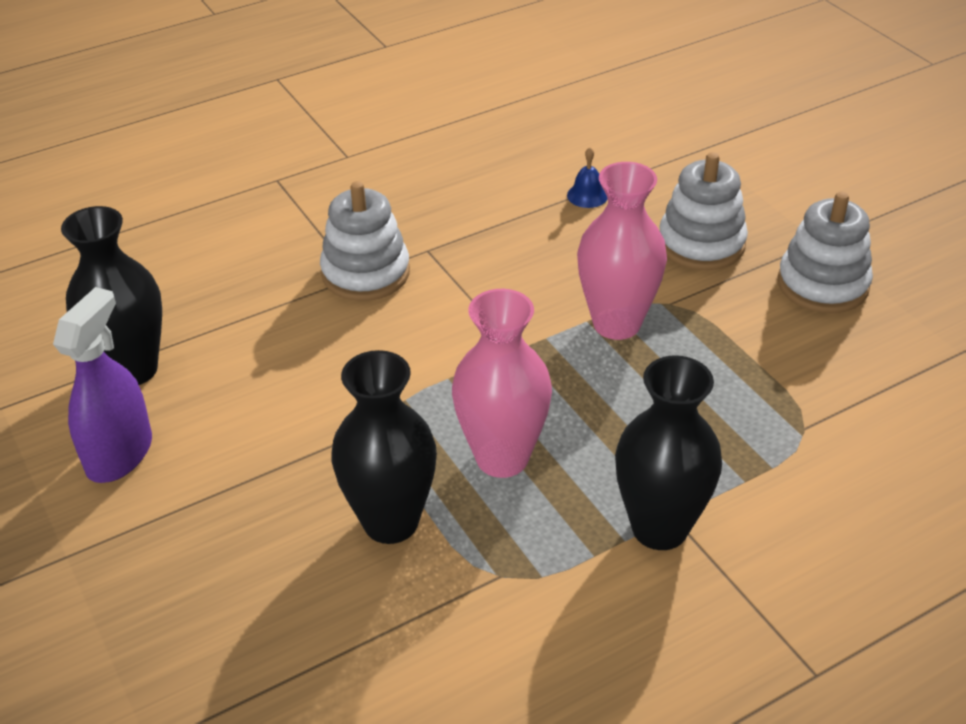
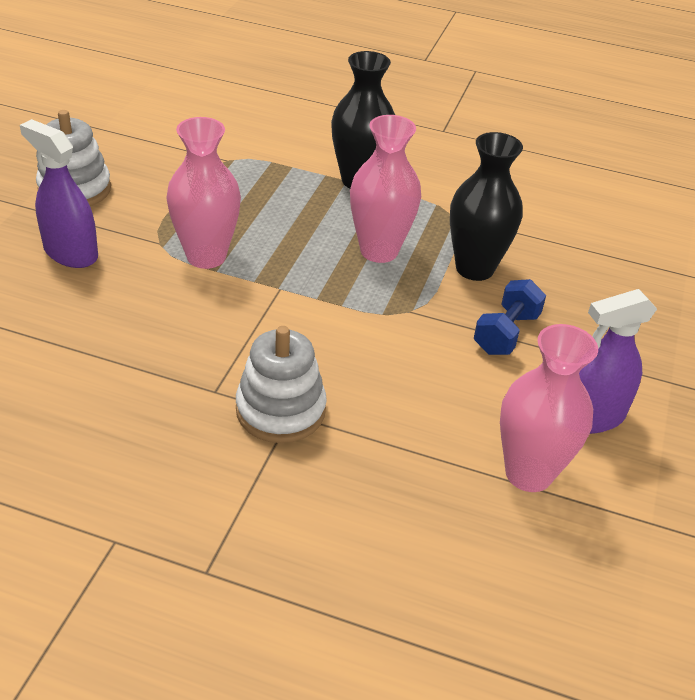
camera: 135 degrees left, 0 degrees up
black vase [61,206,162,385] -> pink vase [500,324,598,492]
blue bell [567,148,607,208] -> none
white stacking toy [659,152,748,270] -> purple spray bottle [20,119,98,268]
none -> blue dumbbell [474,279,546,355]

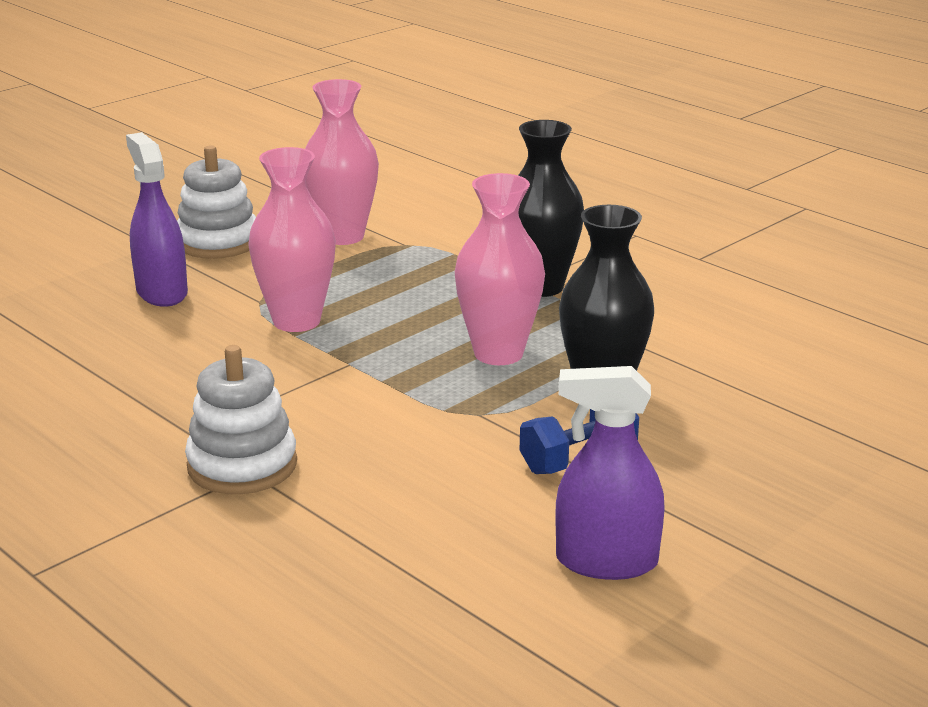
camera: 30 degrees right, 15 degrees down
pink vase [500,324,598,492] -> pink vase moved to [305,79,379,245]

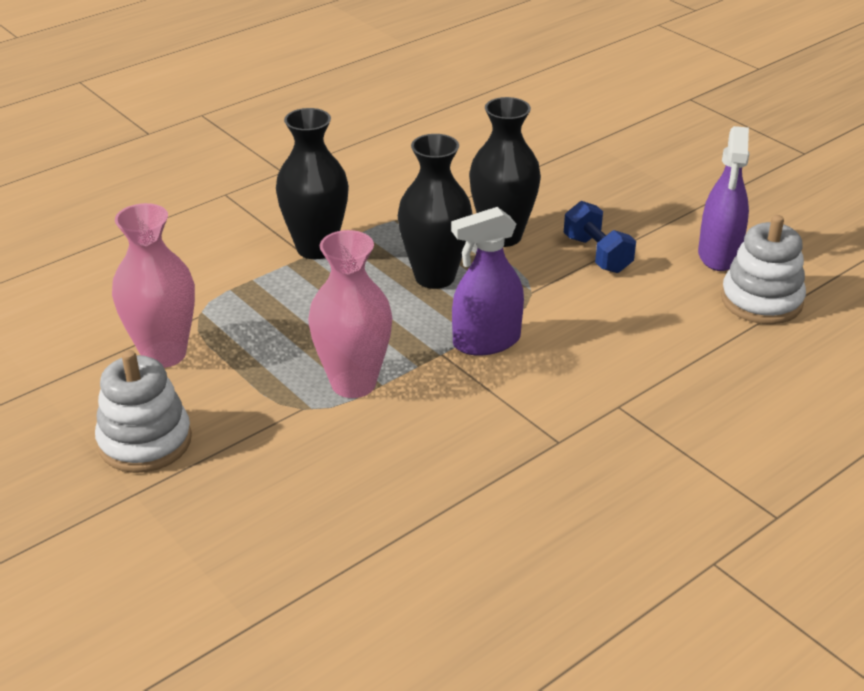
camera: 85 degrees left, 10 degrees up
purple spray bottle [126,132,188,307] -> purple spray bottle moved to [451,207,524,356]
white stacking toy [185,345,297,494] -> white stacking toy moved to [721,215,806,324]
pink vase [455,173,545,365] -> black vase [398,134,473,289]

